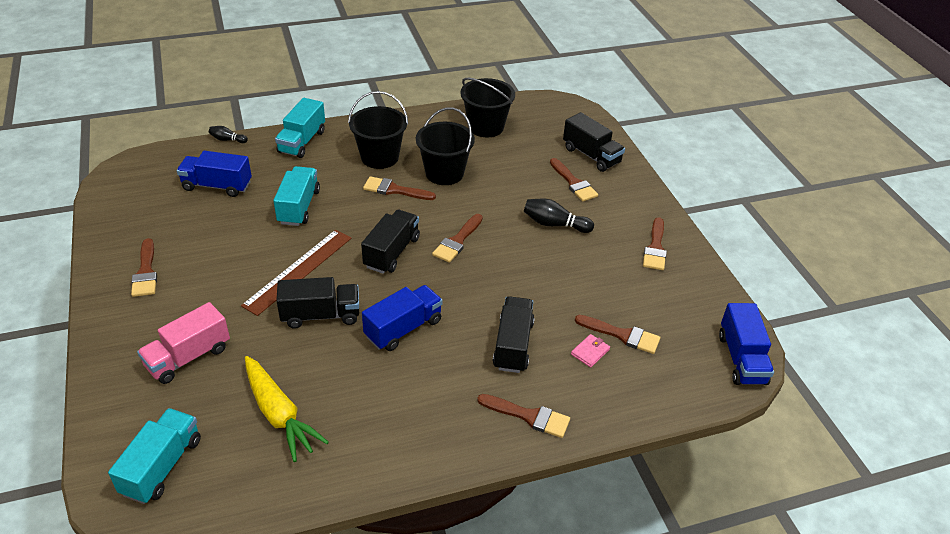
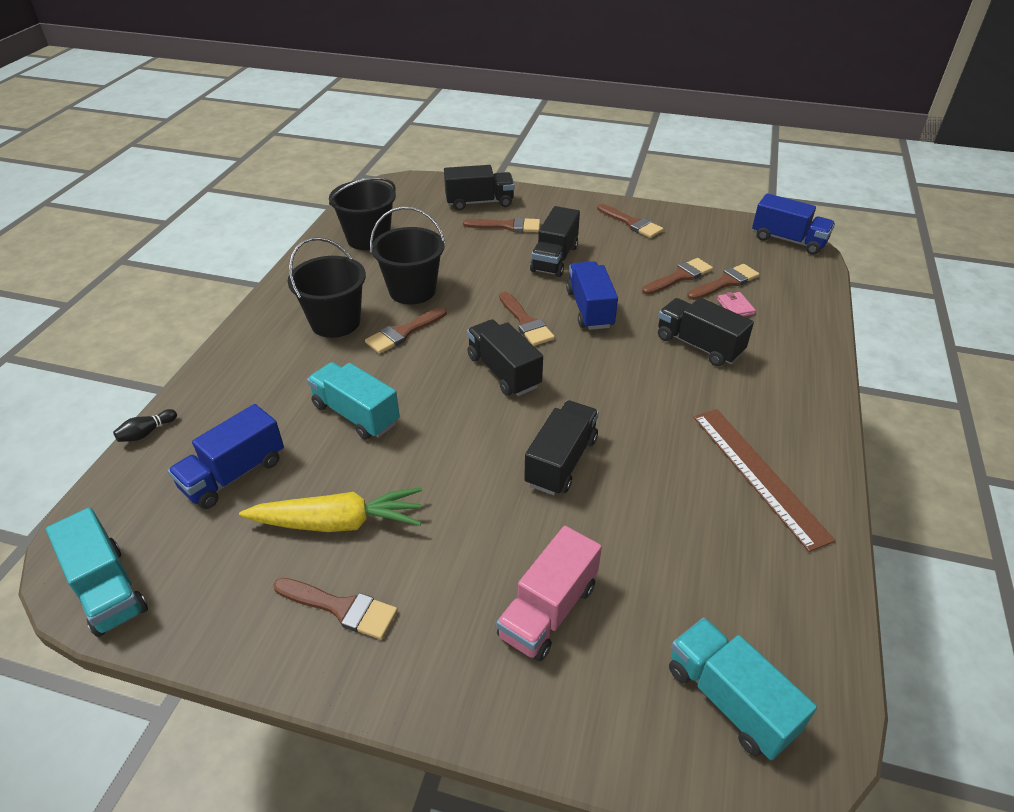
camera: 55 degrees left, 0 degrees up
pink truck [137,302,230,384] -> pink truck turned 45 degrees clockwise [497,526,602,661]
brown ruler [241,230,352,316] -> brown ruler moved to [693,409,836,552]
yellow carrot [245,356,329,462] -> yellow carrot moved to [239,487,422,532]
turquoise truck [275,98,325,158] -> turquoise truck moved to [46,507,148,637]
blue truck [362,285,443,351] -> blue truck moved to [566,261,618,330]
brown brush [477,394,570,438] -> brown brush moved to [642,258,713,295]
black bowling pin [524,199,594,233] -> black truck [530,206,580,277]

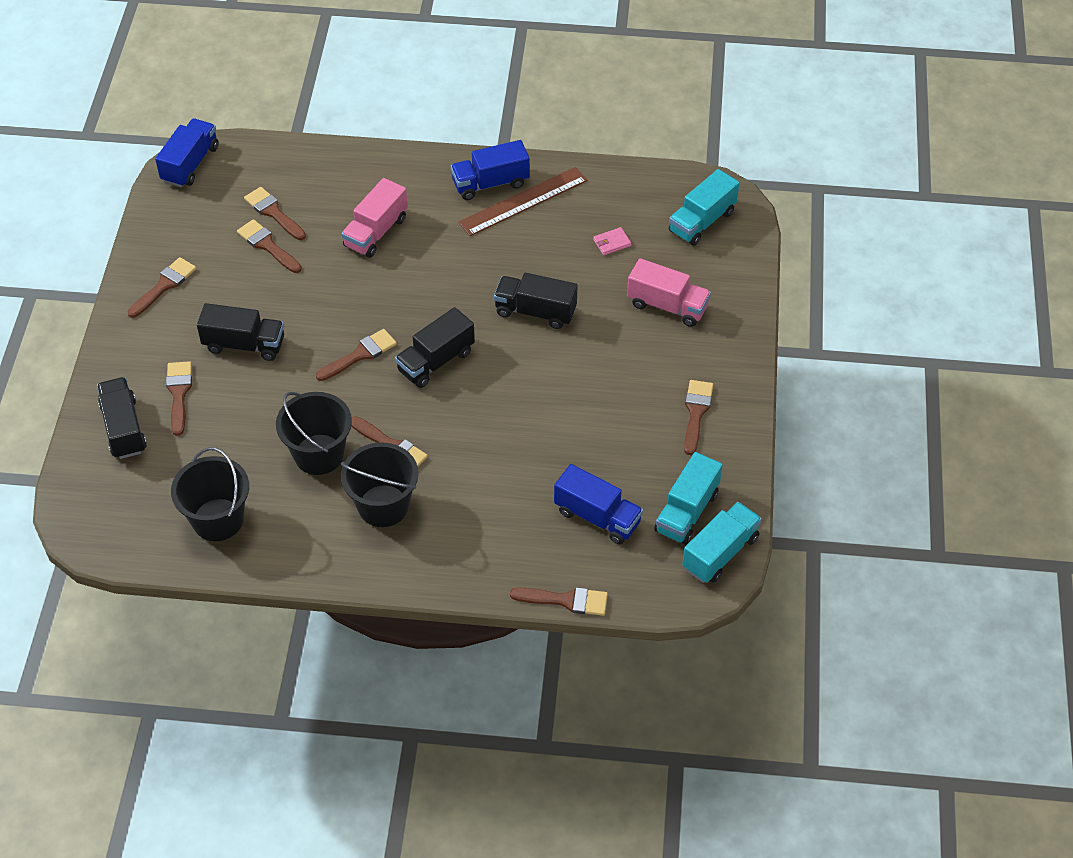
camera: 100 degrees left, 10 degrees up
black bowling pin [113,409,177,442] -> brown brush [510,587,608,616]
yellow carrot [239,487,422,532] -> none
turquoise truck [307,362,400,440] -> turquoise truck moved to [654,452,723,545]
blue truck [566,261,618,330] -> blue truck moved to [451,140,530,200]
black truck [658,297,754,366] -> pink truck [341,178,408,258]
pink wallet [717,292,756,316] -> pink wallet moved to [593,227,631,255]

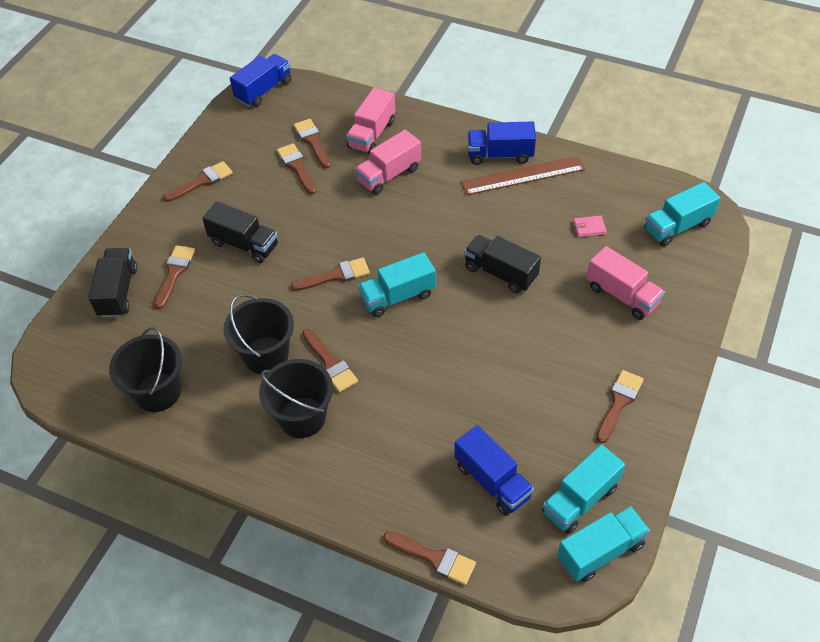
camera: 20 degrees right, 0 degrees up
black truck [395,307,475,388] -> turquoise truck [358,252,436,317]
none -> pink truck [346,87,395,154]

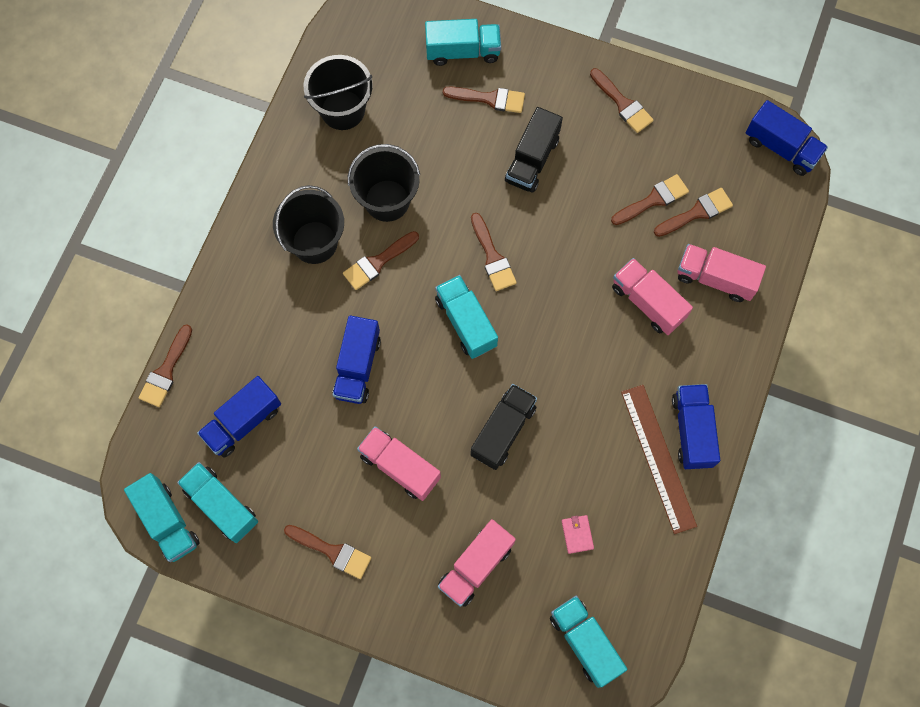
camera: 85 degrees right, 20 degrees up
black truck [88,248,138,317] -> turquoise truck [425,19,501,66]
none -> blue truck [333,315,381,404]
none -> pink truck [357,426,441,501]

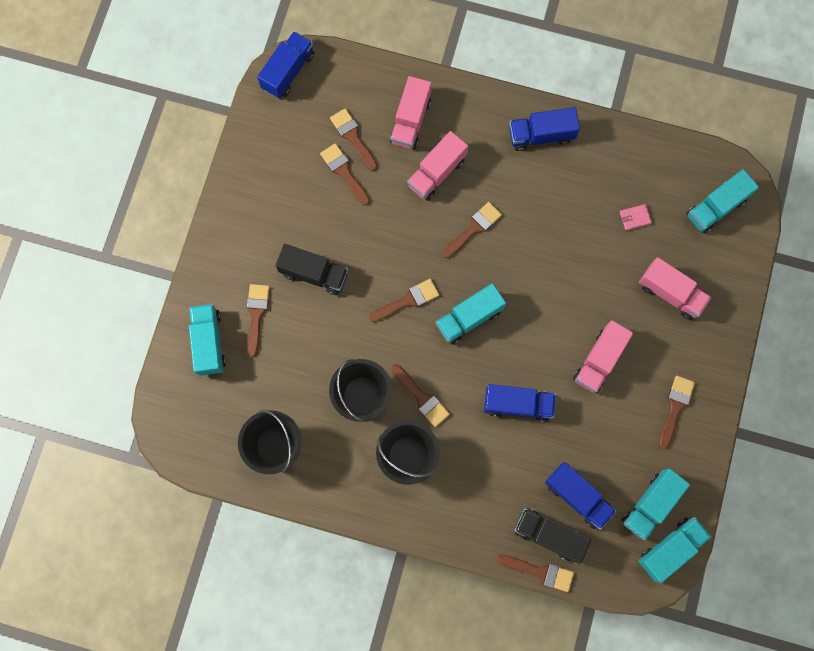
camera: 95 degrees left, 5 degrees up
black truck [470,384,537,470] -> black truck moved to [514,508,591,564]
brown brush [590,68,654,133] -> brown brush moved to [443,202,502,258]
brown ruler [621,385,697,534] -> none

